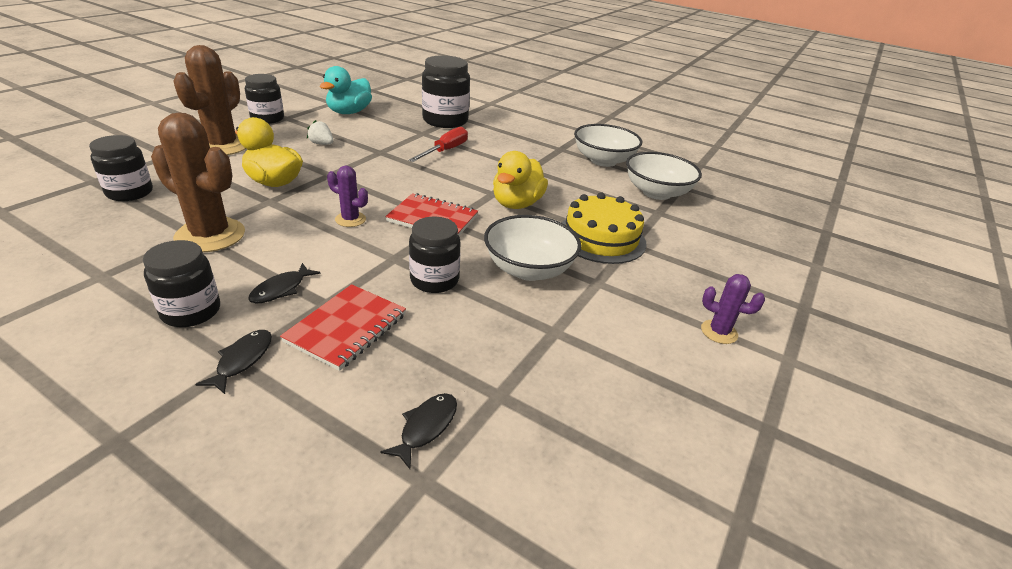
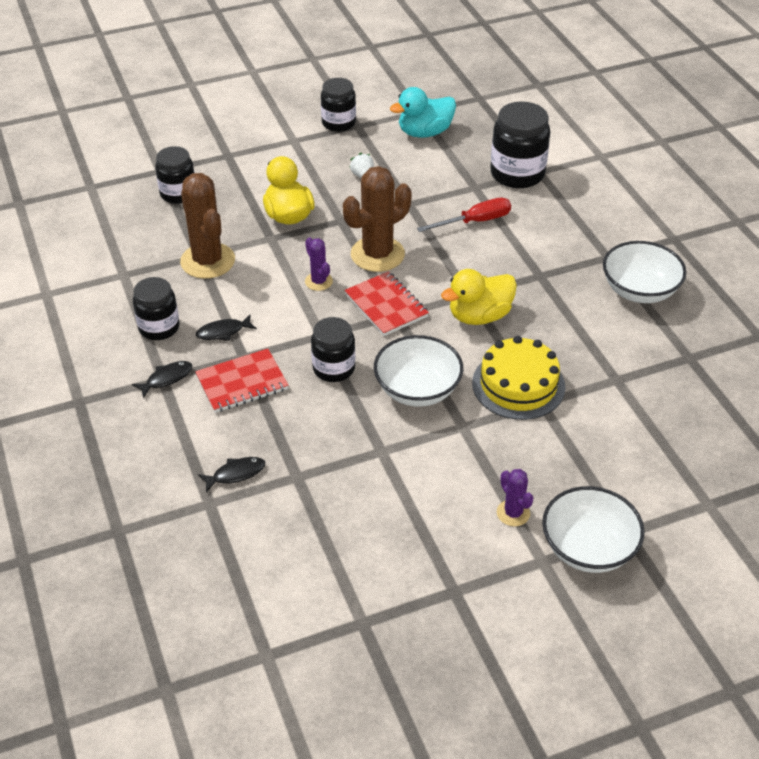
camera: 40 degrees right, 10 degrees up
brown cactus [173,45,246,155] -> brown cactus moved to [343,166,412,272]
white bowl [626,152,702,200] -> white bowl moved to [542,486,645,573]

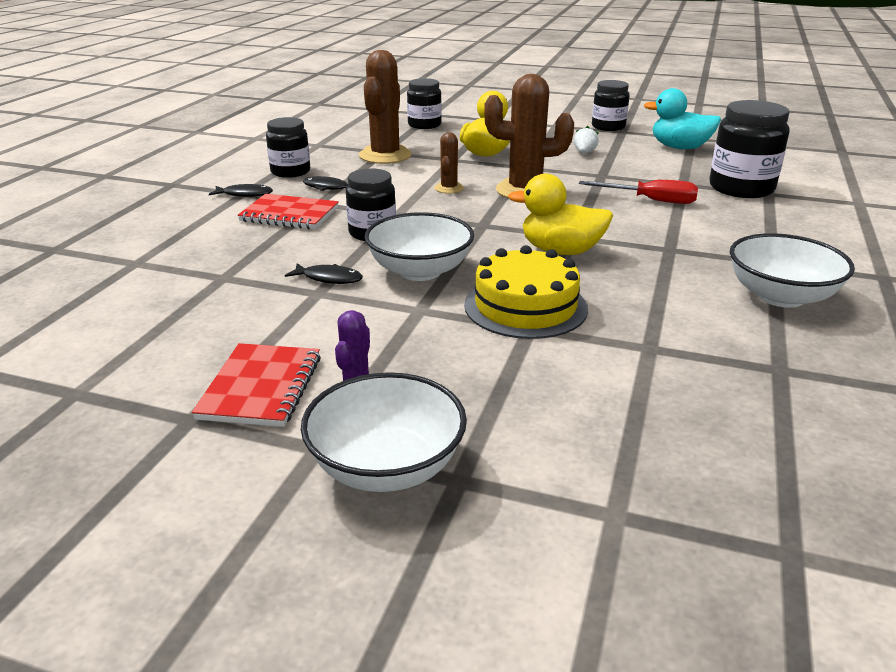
camera: 40 degrees right, 15 degrees down
black fish [198,457,265,492] -> black fish moved to [285,263,363,284]
purple cactus [305,237,333,291] -> brown cactus [434,132,464,194]
red notebook [344,271,429,336] -> red notebook moved to [192,343,321,427]

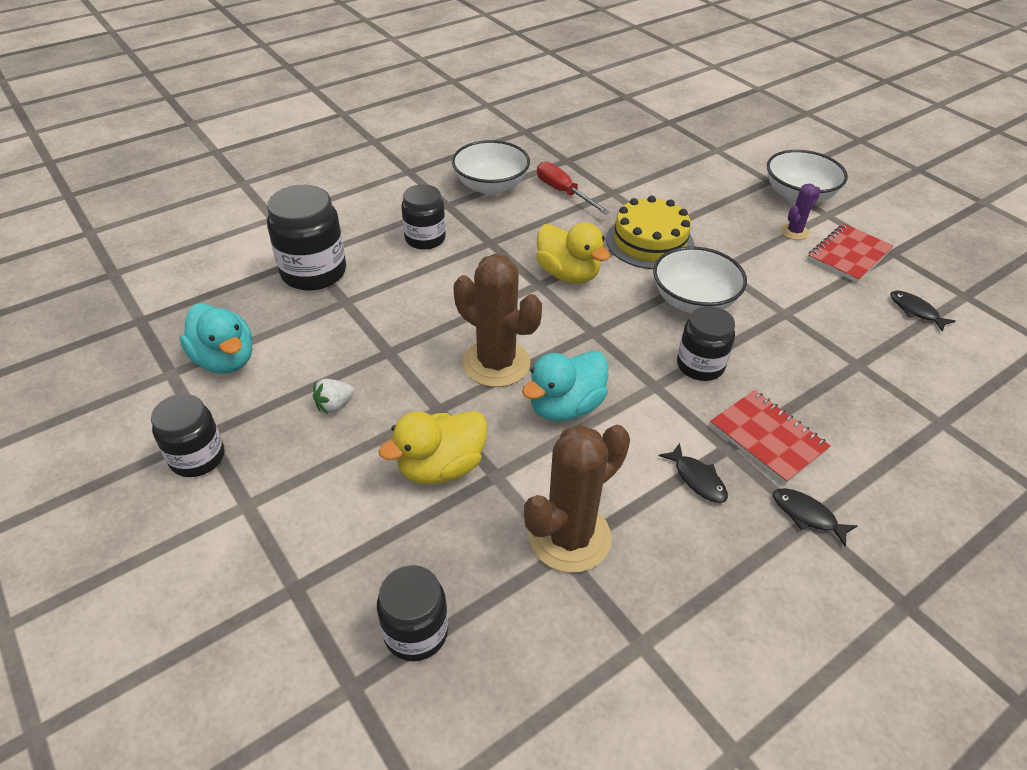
camera: 145 degrees left, 15 degrees up
black jar [266,117,310,178] -> black jar moved to [401,184,446,250]
black fish [285,263,363,284] -> black fish moved to [890,290,956,332]
brown cactus [434,132,464,194] -> turquoise duck [522,351,608,422]
red screwdriver [579,180,698,204] -> red screwdriver moved to [537,162,610,215]

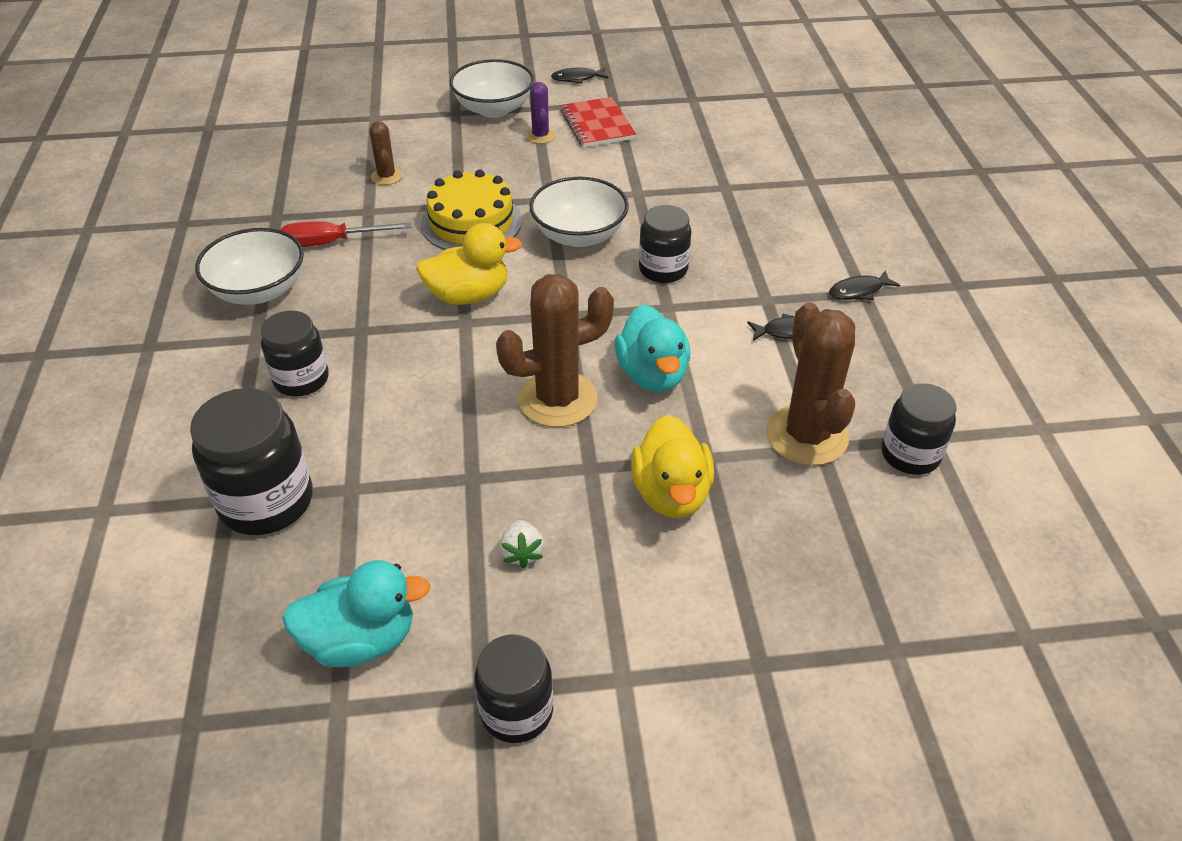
camera: 60 degrees left, 0 degrees up
black jar [377,565,448,661] -> black jar moved to [882,383,956,475]
red notebook [710,390,831,484] -> none
black fish [890,290,956,332] -> black fish moved to [551,67,609,84]
none -> brown cactus [369,121,402,185]

